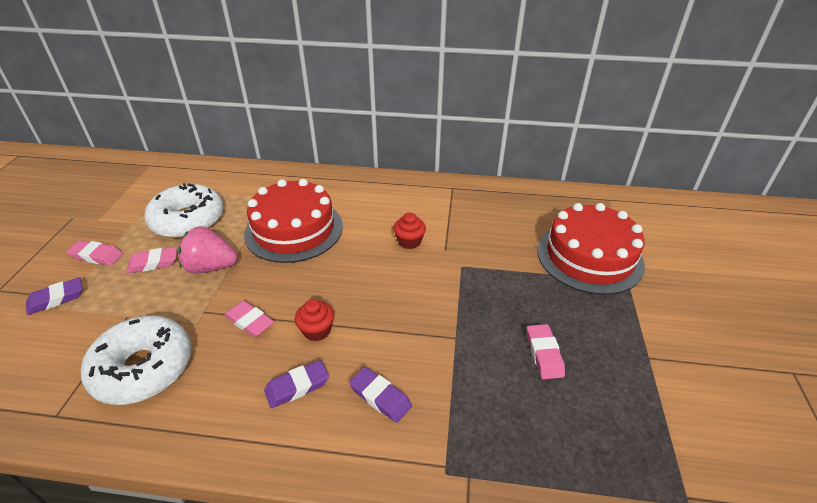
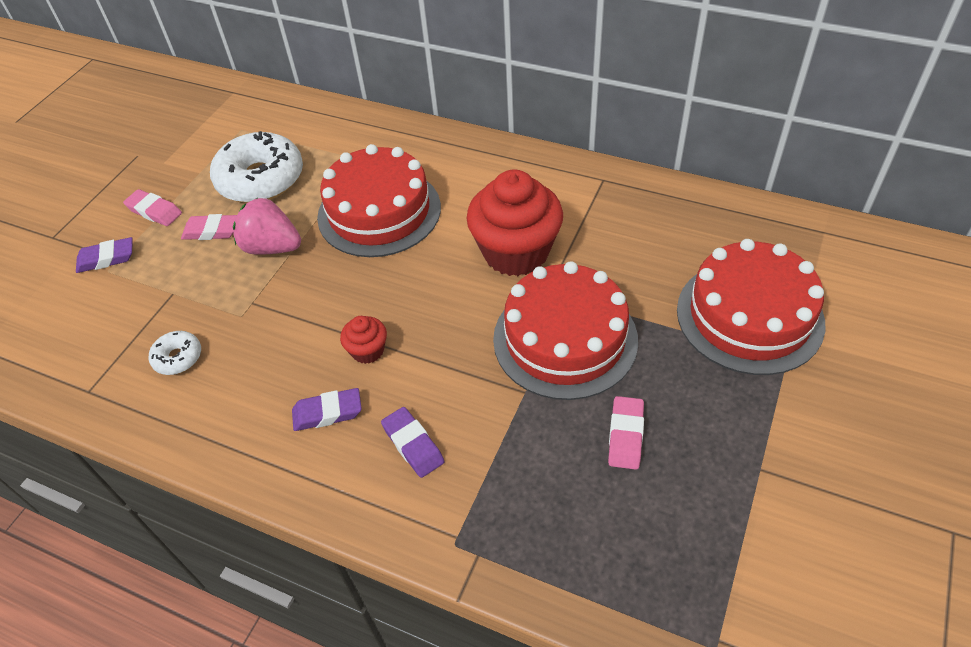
camera: 20 degrees right, 10 degrees up
white donut [81,315,191,405] -> white donut [149,331,201,375], size x0.47
pink eraser [224,300,274,337] -> none
red cupcake [394,213,426,249] -> red cupcake [466,170,563,276], size x2.20
none -> red cake [493,261,638,400]

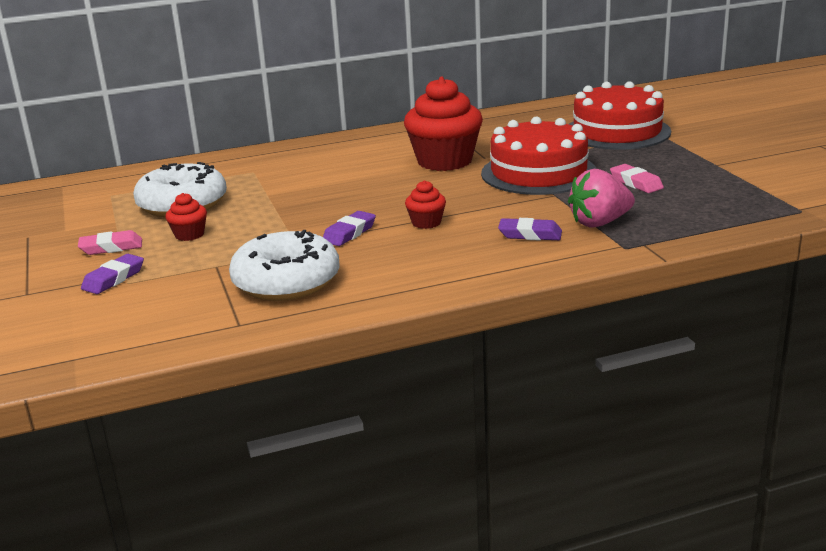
camera: 45 degrees left, 25 degrees down
white donut [149,331,201,375] -> white donut [229,230,340,301], size x2.14
pink eraser [181,214,237,240] -> red cupcake [165,193,207,241]
pink strawberry [233,198,301,255] -> pink strawberry moved to [568,169,635,228]
purple eraser [292,388,362,431] -> purple eraser moved to [323,211,376,246]
red cake [317,144,441,257] -> none

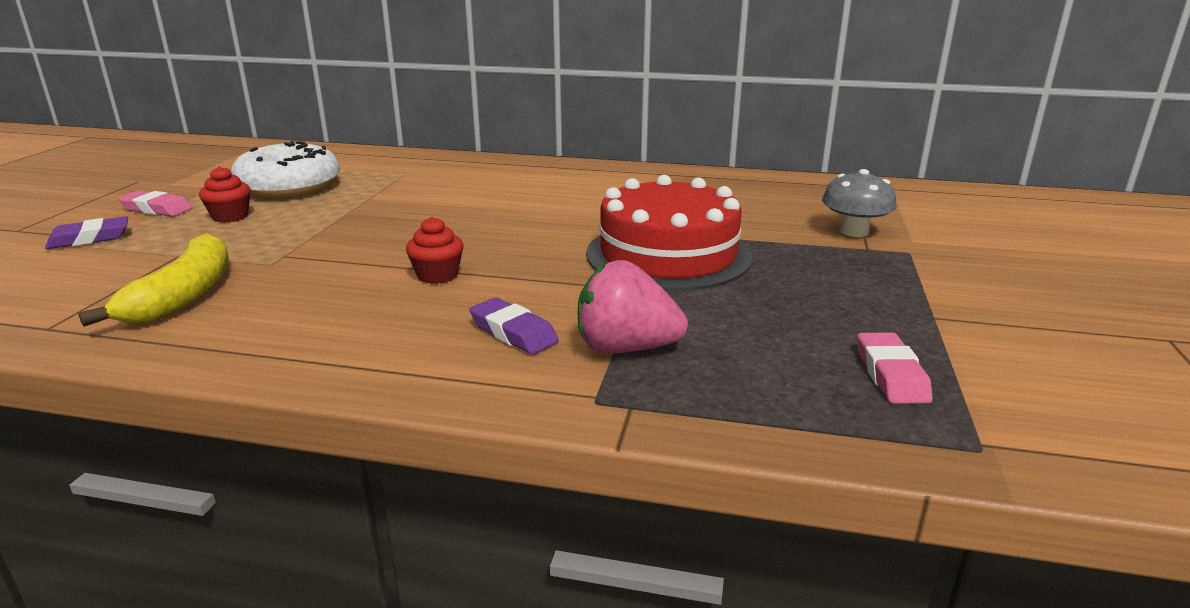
camera: 30 degrees right, 0 degrees up
white donut [229,230,340,301] -> yellow banana [78,233,229,327]
purple eraser [323,211,376,246] -> none
red cupcake [404,77,483,171] -> none
red cake [569,81,671,150] -> grey mushroom [822,169,897,237]
pink eraser [610,164,664,193] -> pink eraser moved to [857,332,933,404]

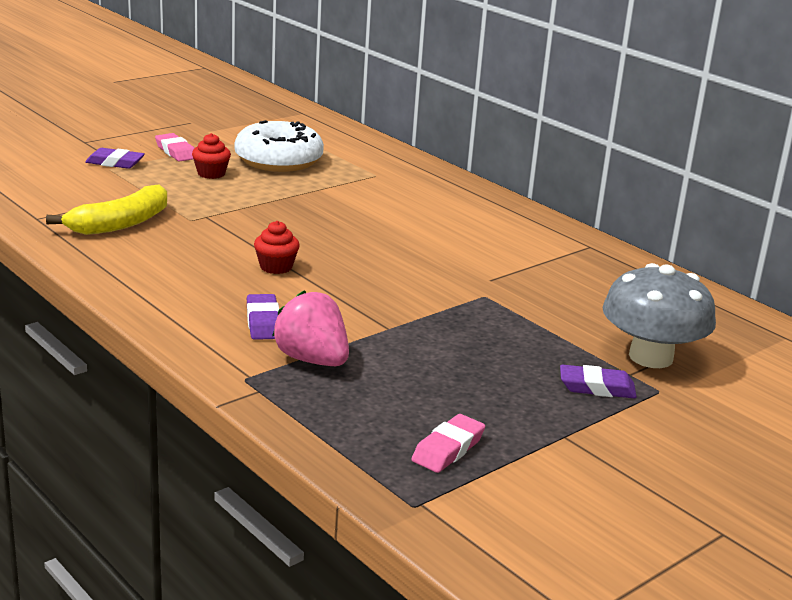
camera: 35 degrees right, 0 degrees up
red cake [586,175,752,291] -> none
grey mushroom [822,169,897,237] -> grey mushroom [602,263,716,368], size x1.54
none -> purple eraser [560,364,637,399]

